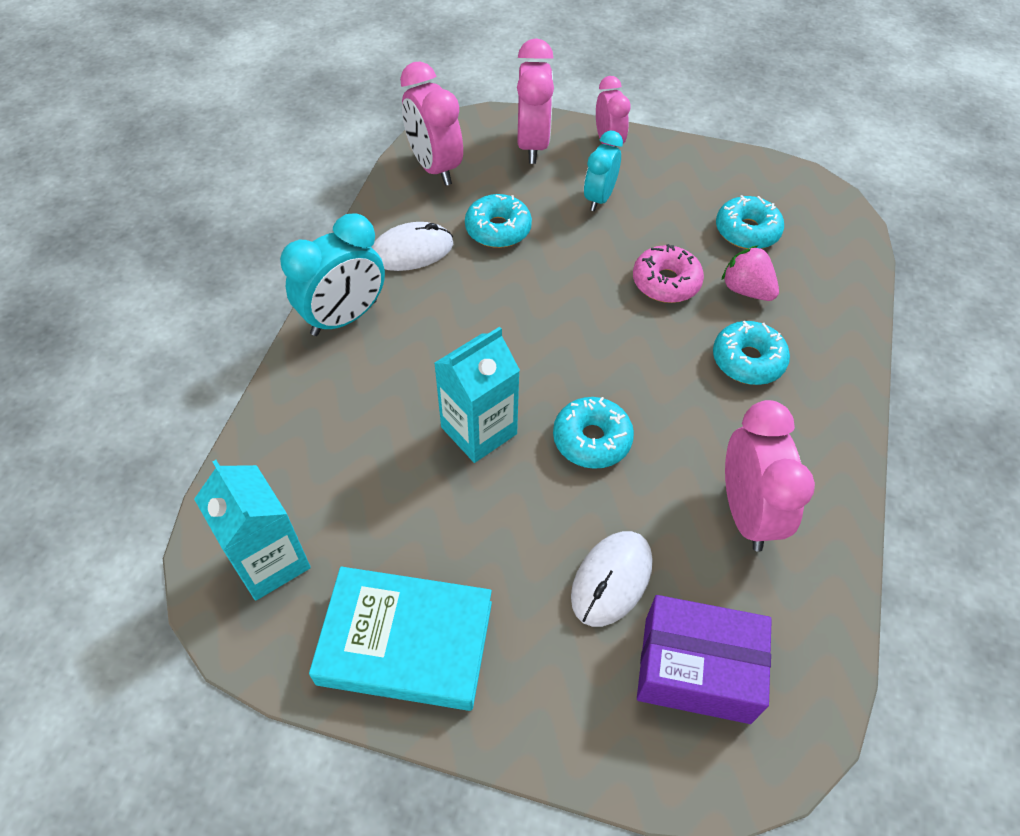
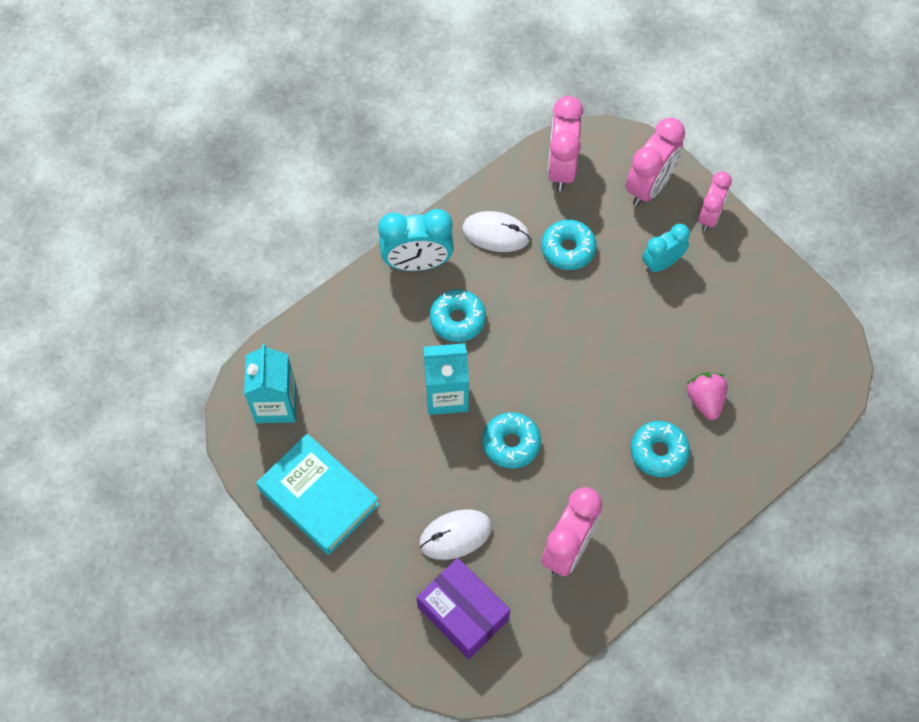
camera: 35 degrees right, 10 degrees up
pink donut [633,244,704,303] -> none
turquoise donut [716,195,784,249] -> turquoise donut moved to [430,289,486,342]

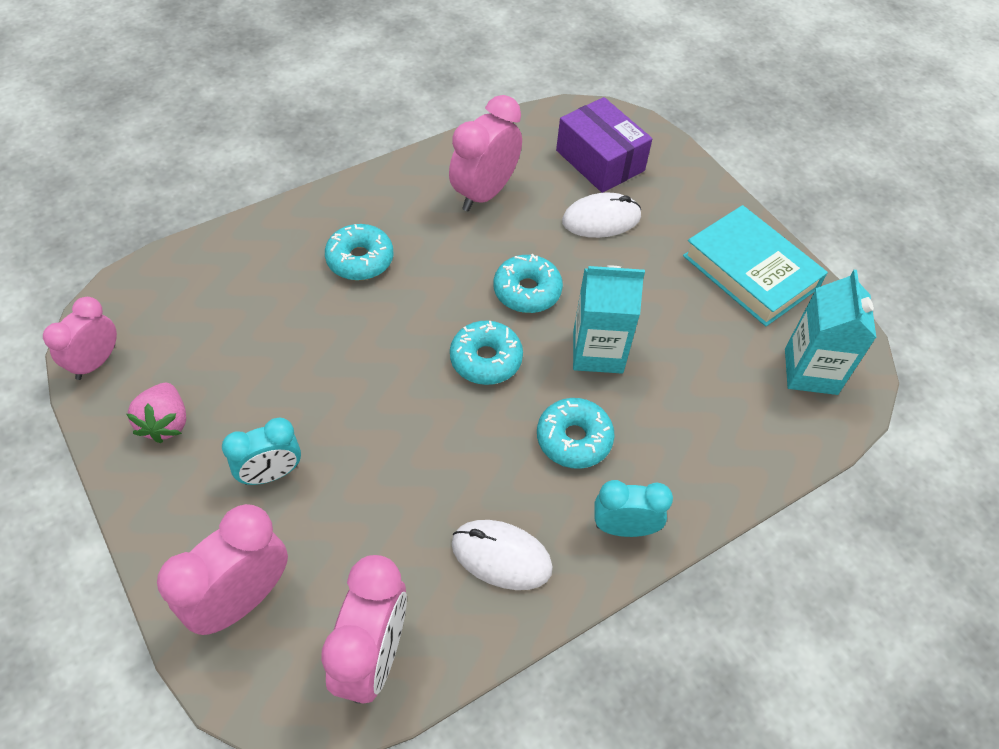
camera: 175 degrees left, 10 degrees down
turquoise clock [378,209,454,271] -> turquoise clock [594,480,673,537], size x0.65
turquoise donut [541,220,597,270] -> turquoise donut moved to [450,321,523,385]
pink strawberry [687,372,728,420] -> pink strawberry moved to [126,383,186,443]
pink clock [699,171,732,231] -> pink clock moved to [43,297,117,380]

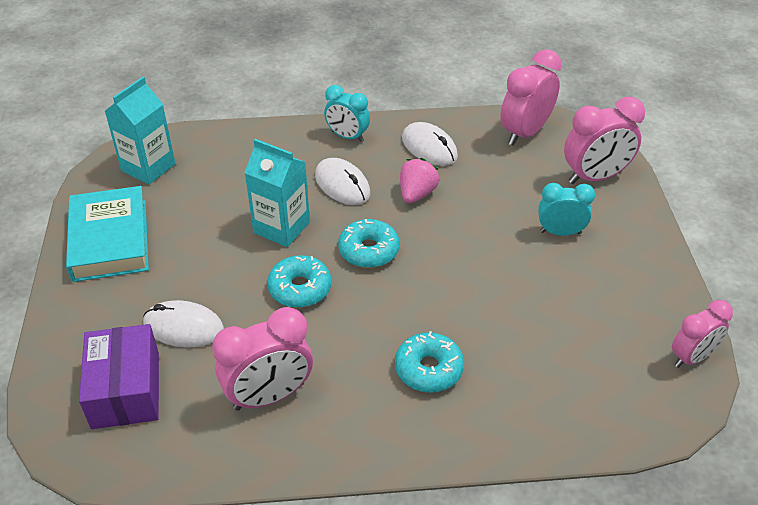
camera: 150 degrees left, 10 degrees down
pink strawberry [126,383,186,443] -> pink strawberry moved to [400,158,439,203]
turquoise donut [537,398,615,469] -> white mouse [315,158,370,205]

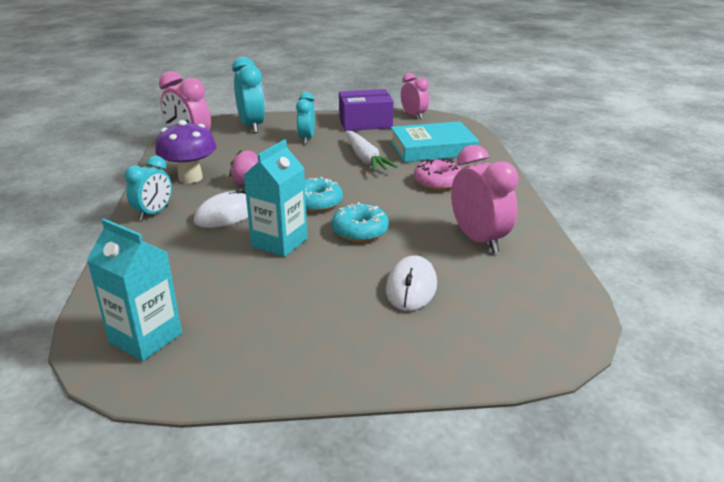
camera: 90 degrees left, 15 degrees down
turquoise book [66,186,149,282] -> turquoise book moved to [390,121,479,162]
purple box [79,324,159,429] -> purple box moved to [339,89,394,131]
turquoise donut [395,331,464,393] -> pink donut [414,158,462,190]
white mouse [402,122,458,166] -> purple mushroom [155,120,217,183]
pink clock [564,97,645,184] -> turquoise clock [232,57,265,133]
none -> white carrot [346,131,397,172]

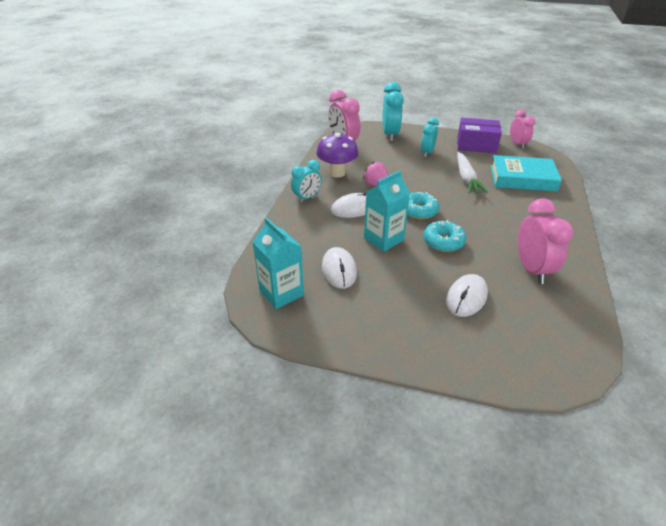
camera: 20 degrees right, 10 degrees up
pink donut [414,158,462,190] -> none
none -> white mouse [322,247,357,289]

